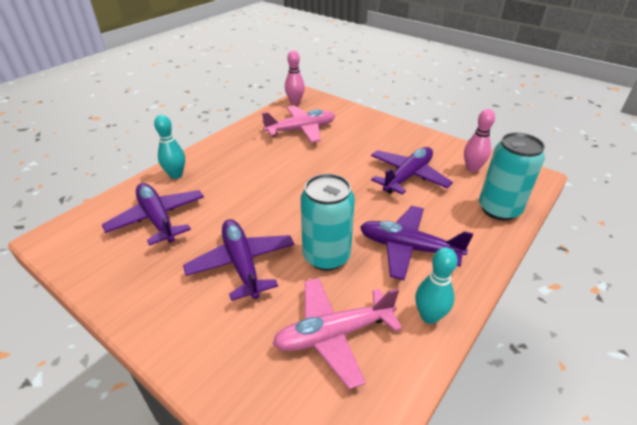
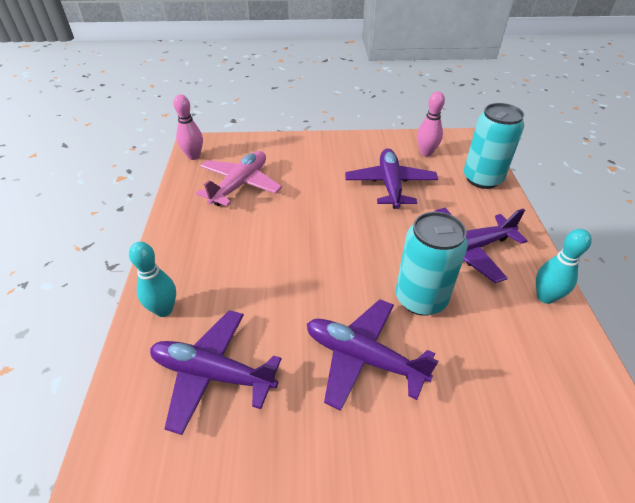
camera: 40 degrees left, 5 degrees up
pink plane [272,278,402,389] -> none

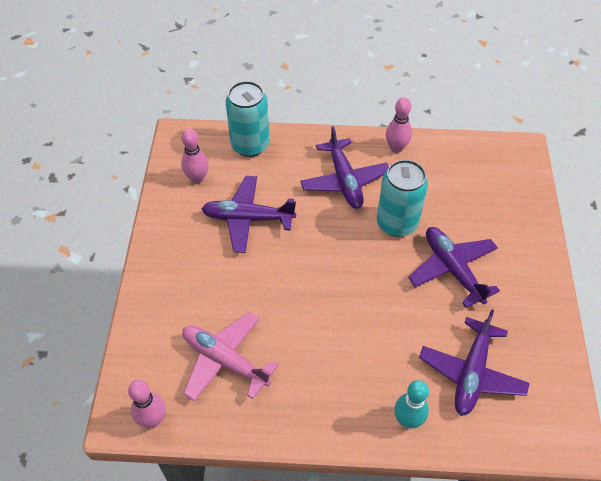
camera: 85 degrees left, 10 degrees up
purple plane [307,299,438,411] -> purple plane turned 120 degrees clockwise [408,227,500,308]
turquoise bowling pin [536,229,592,304] -> pink bowling pin [386,97,412,153]

